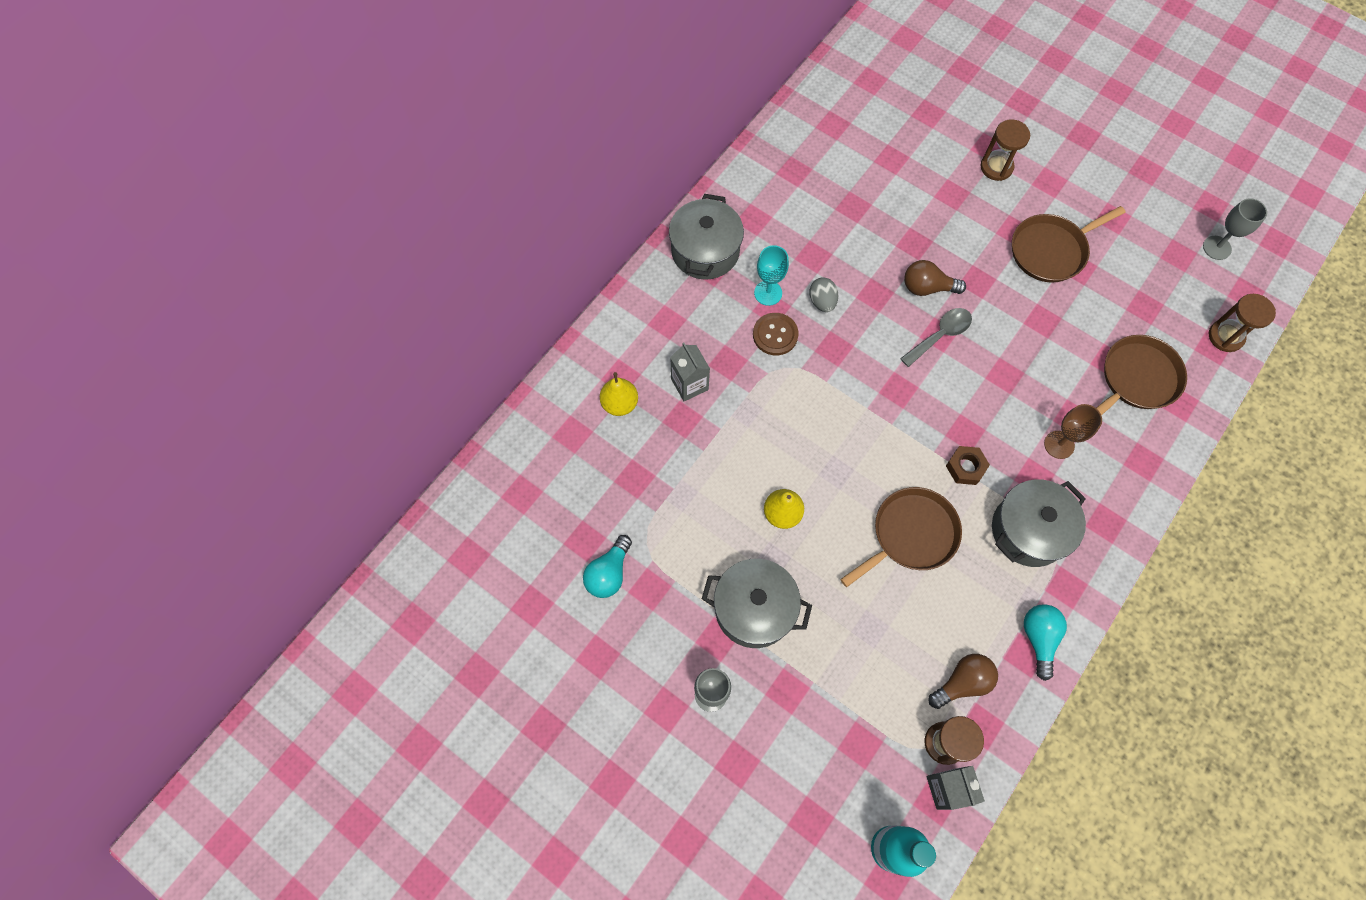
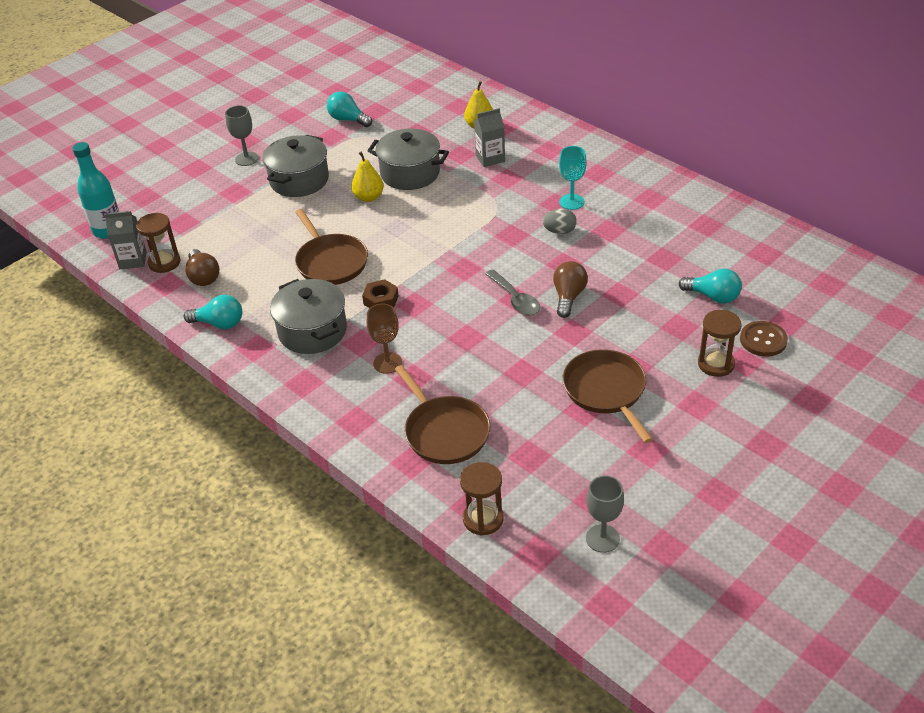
camera: 100 degrees right, 25 degrees down
grey pot [669,194,744,280] -> grey pot moved to [368,128,449,190]
brown button [753,313,799,355] -> brown button moved to [740,321,788,357]
none -> turquoise light bulb [678,268,742,304]

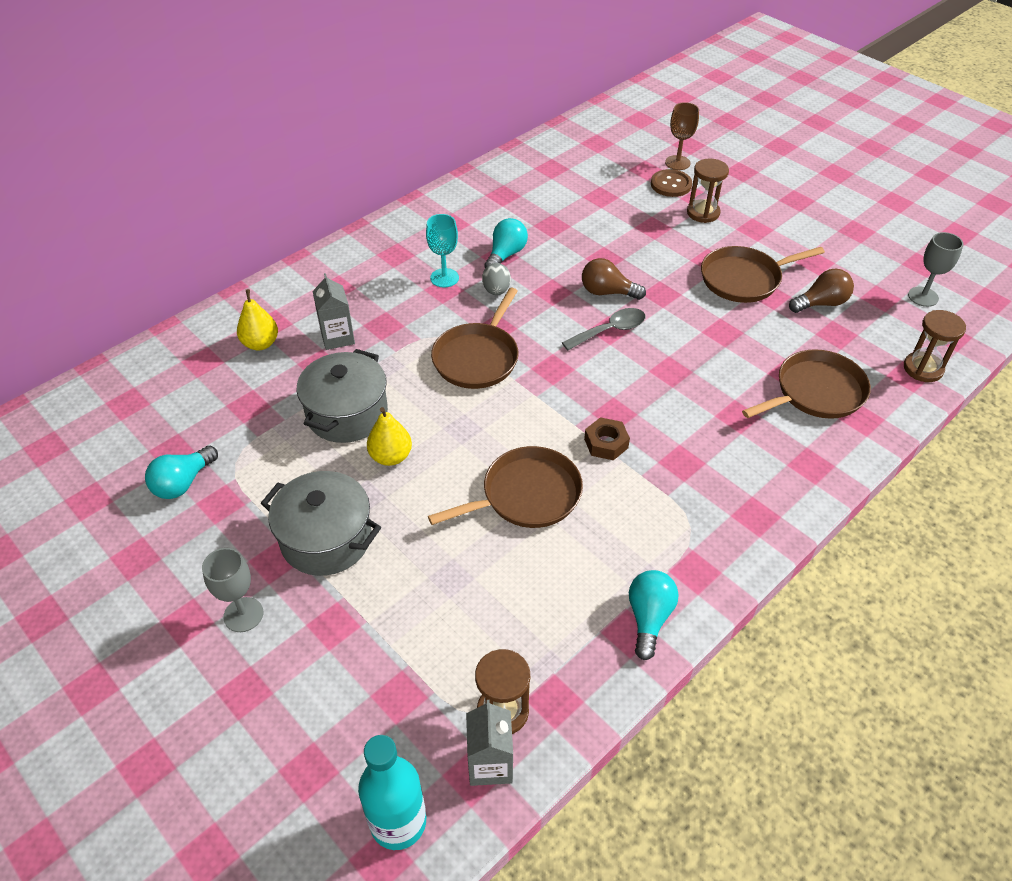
camera: 90 degrees left, 5 degrees up
brown light bulb [185,249,219,286] -> brown light bulb moved to [789,269,854,313]
grey pot [270,279,347,354] -> none
brown goblet [367,304,402,374] -> brown goblet moved to [665,102,699,170]
turquoise light bulb [678,268,742,304] -> turquoise light bulb moved to [484,218,528,268]
none -> brown pan [431,288,519,389]

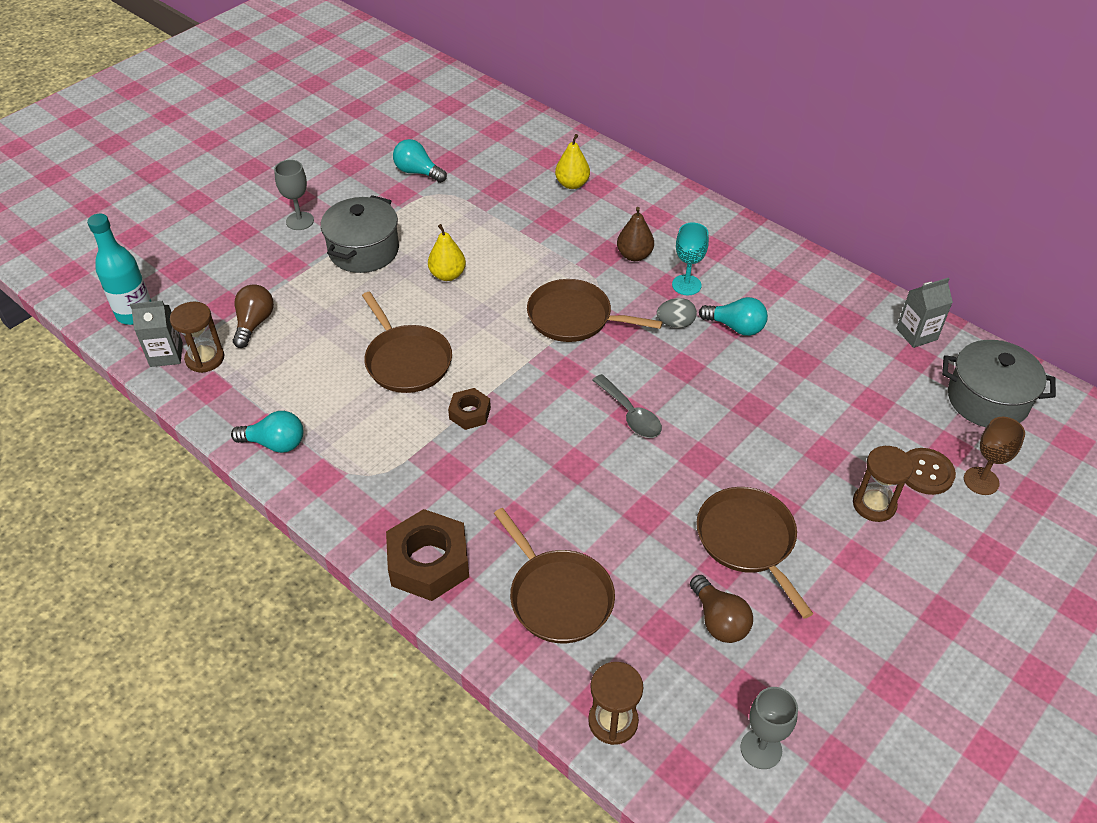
camera: 85 degrees right, 0 degrees up
grey pot [297,349,388,443] -> grey pot moved to [942,340,1056,427]
grey carton [312,273,355,350] -> grey carton moved to [896,277,953,348]
brown light bulb [582,258,646,300] -> brown light bulb moved to [233,284,274,348]
none -> brown nut [386,509,469,601]
none -> brown pear [617,207,654,261]

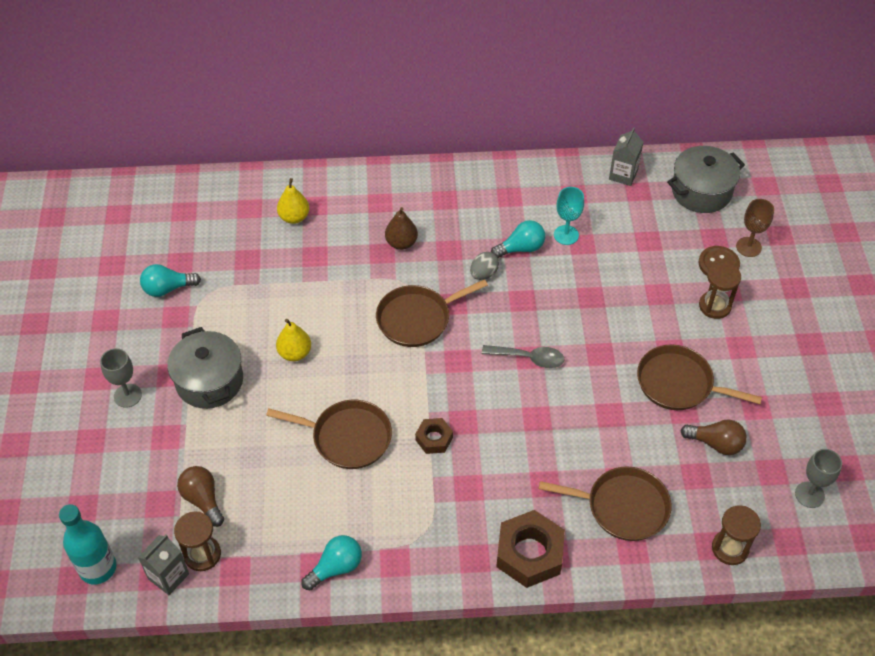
camera: 45 degrees left, 5 degrees up
turquoise goblet [672,222,709,295] -> turquoise goblet moved to [554,187,584,245]

